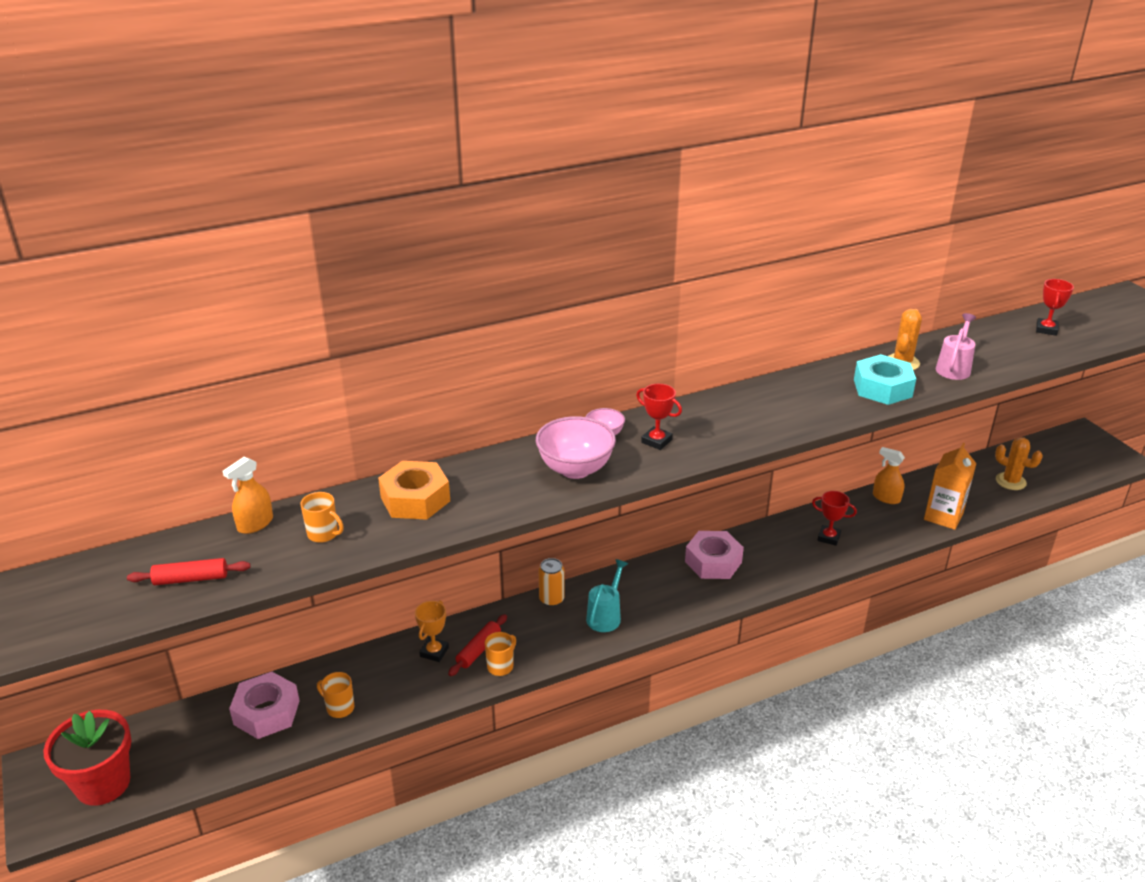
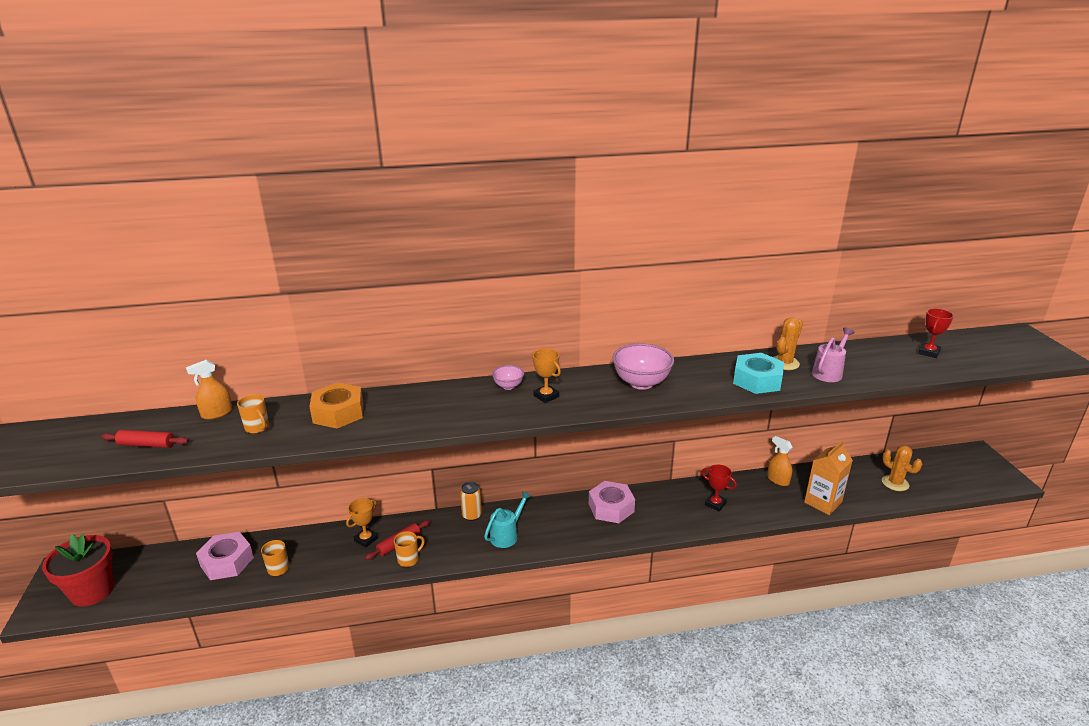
camera: 15 degrees right, 5 degrees down
pink bowl [536,416,616,479] -> pink bowl moved to [612,343,674,390]
red trophy [636,384,682,450] -> orange trophy [532,349,561,403]

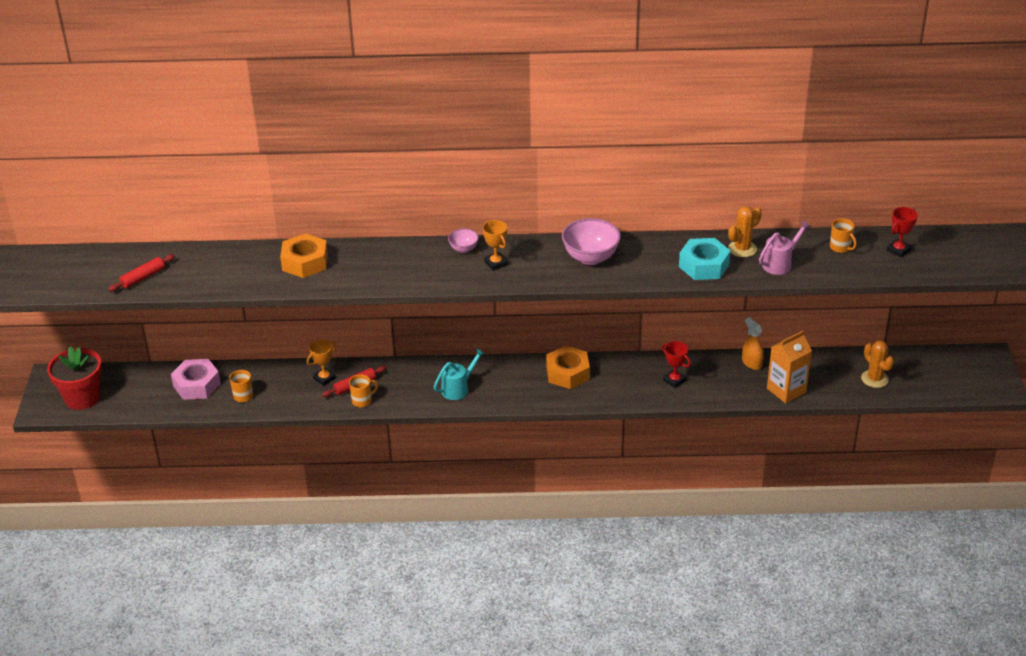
camera: 10 degrees right, 10 degrees up
red rolling pin [101,430,189,448] -> red rolling pin turned 60 degrees counterclockwise [109,254,175,291]
orange spray bottle [186,360,233,420] -> none
orange mug [237,394,269,434] -> orange mug moved to [830,218,857,253]
orange can [460,482,482,521] -> none
pink nut [589,481,635,523] -> orange nut [546,346,590,389]

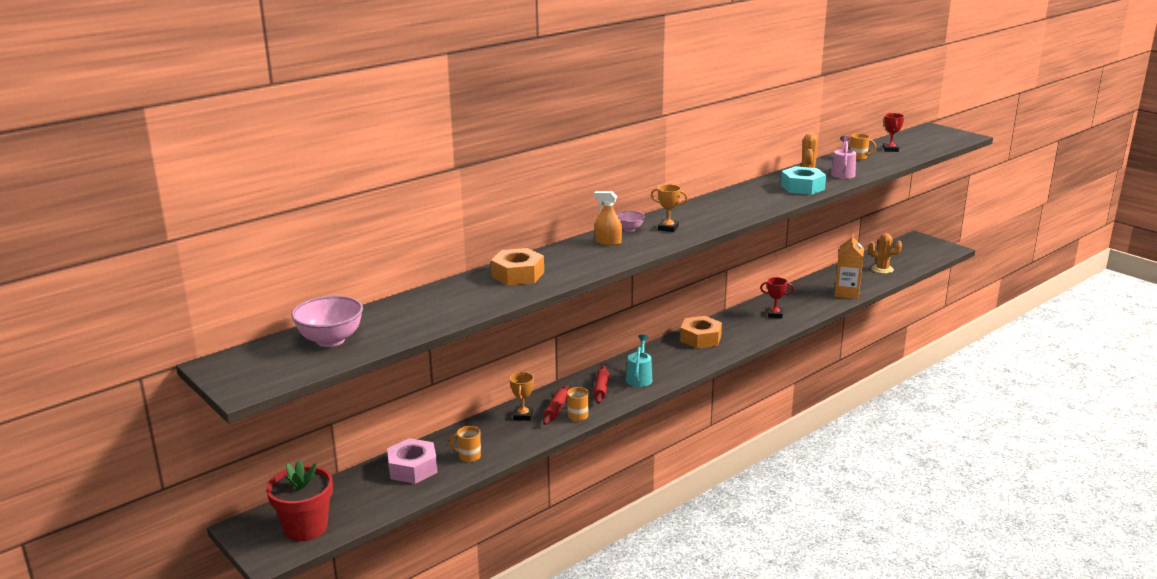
camera: 40 degrees left, 15 degrees down
red rolling pin [109,254,175,291] -> red rolling pin moved to [593,365,609,404]
pink bowl [562,218,621,265] -> pink bowl moved to [291,296,363,347]
orange spray bottle [742,317,764,370] -> orange spray bottle moved to [594,191,622,246]

